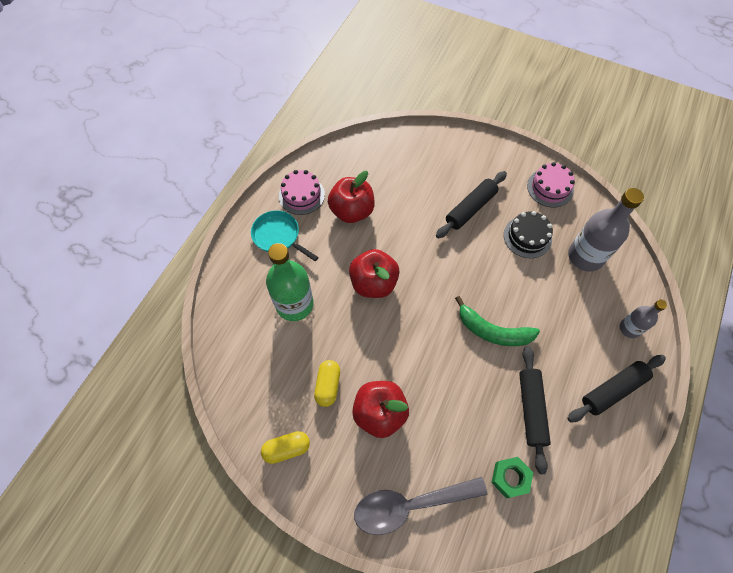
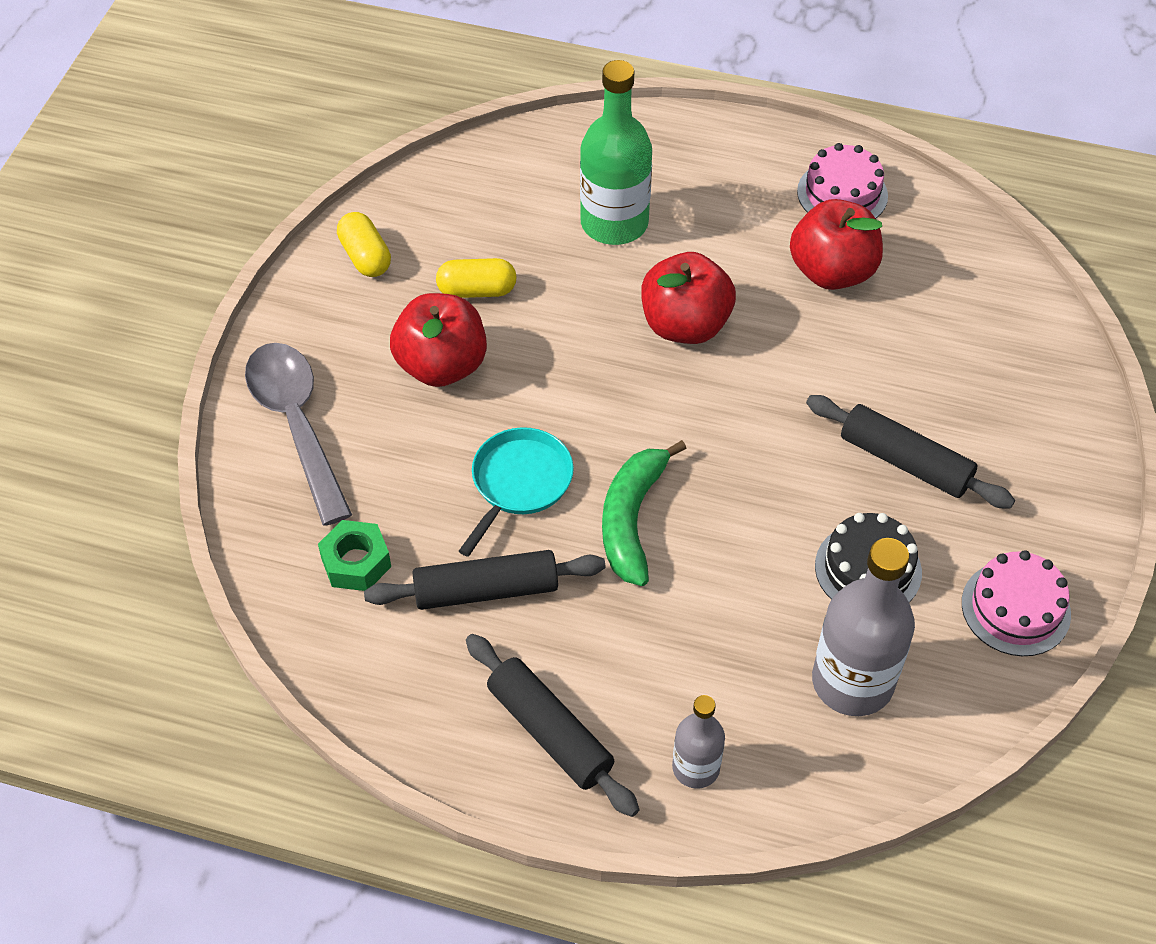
camera: 80 degrees right, 10 degrees down
turquoise pan [251,210,319,261] -> turquoise pan moved to [459,427,574,557]

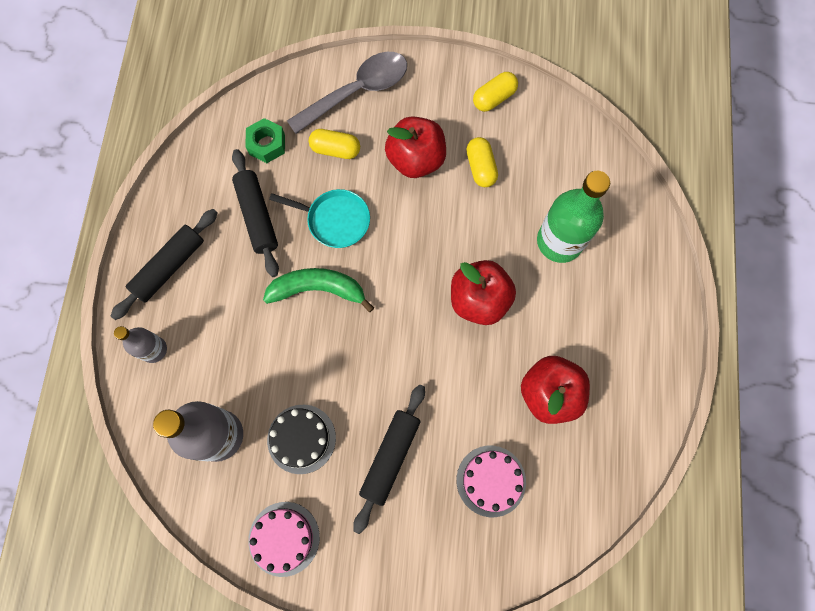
camera: 80 degrees right, 20 degrees up
pink cake [797,143,888,218] -> pink cake moved to [456,446,526,517]
none -> yellow capsule [309,129,360,159]

